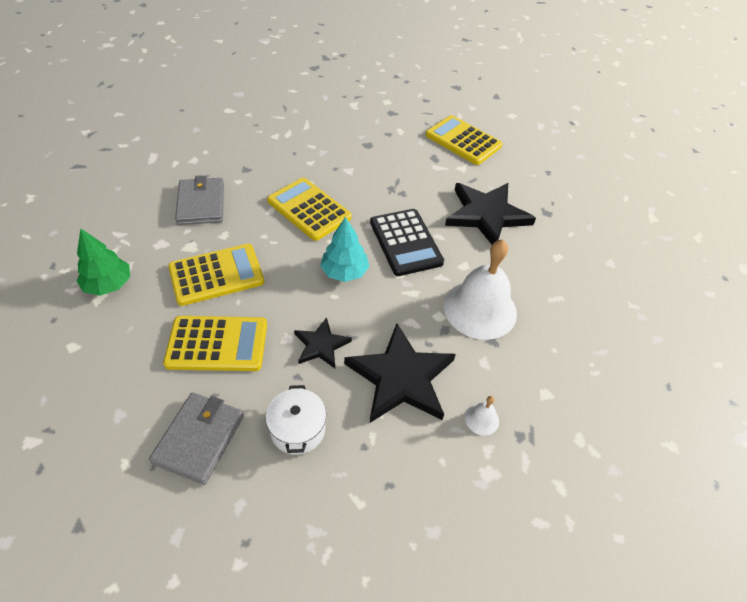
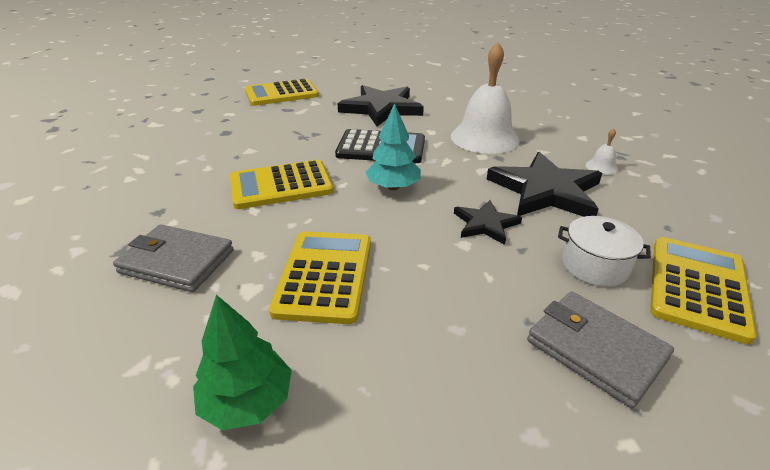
camera: 60 degrees left, 15 degrees down
yellow calculator [163,316,267,371] -> yellow calculator moved to [650,237,757,344]

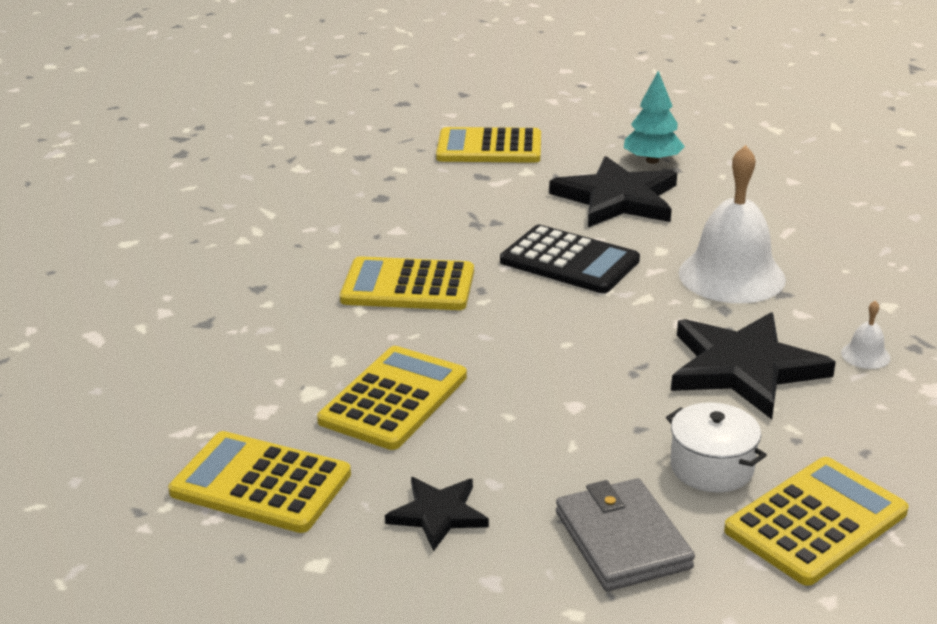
camera: 25 degrees right, 5 degrees down
grey wallet [113,224,233,292] -> none
green tree [193,295,292,430] -> yellow calculator [168,431,351,533]
turquoise tree [365,104,421,190] -> turquoise tree moved to [624,71,685,164]
black star [454,200,522,245] -> black star moved to [385,477,489,551]

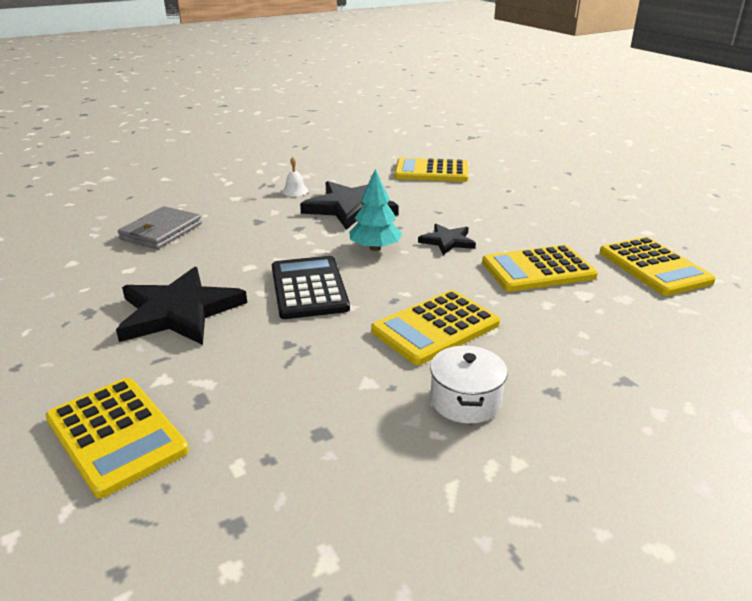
camera: 135 degrees left, 0 degrees up
yellow calculator [340,256,474,310] -> yellow calculator turned 90 degrees clockwise [371,290,500,365]
black star [385,477,489,551] -> black star moved to [418,224,476,255]
grey wallet [556,478,695,591] -> grey wallet moved to [118,206,202,249]
turquoise tree [624,71,685,164] -> turquoise tree moved to [349,169,402,251]
white pot [666,402,767,493] -> white pot moved to [430,345,508,424]
white bell [679,145,786,303] -> none

